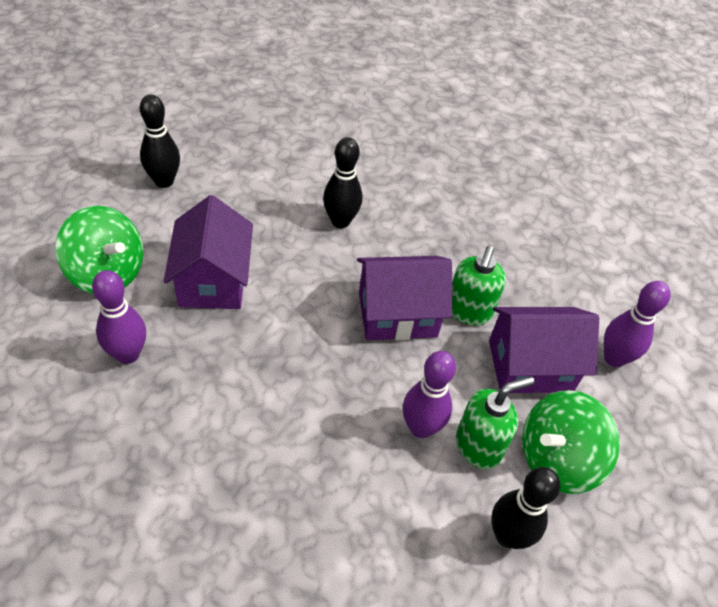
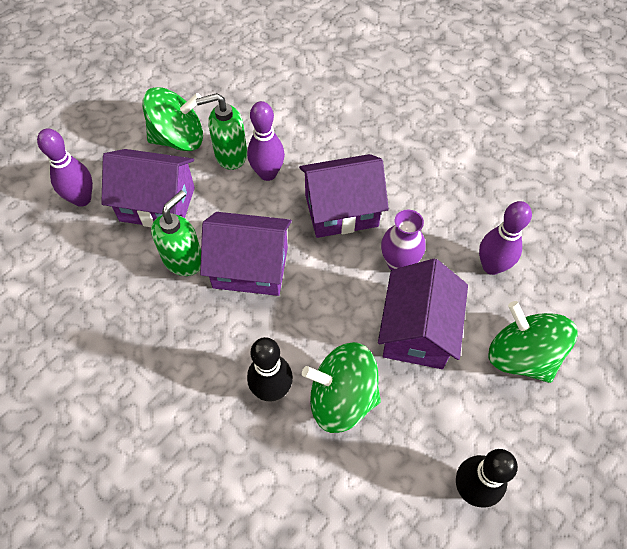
camera: 160 degrees left, 10 degrees up
black bowling pin [491,467,560,549] -> none
none -> purple house [299,154,389,238]
none -> green spinning top [302,342,381,433]
none -> purple vase [381,209,425,270]

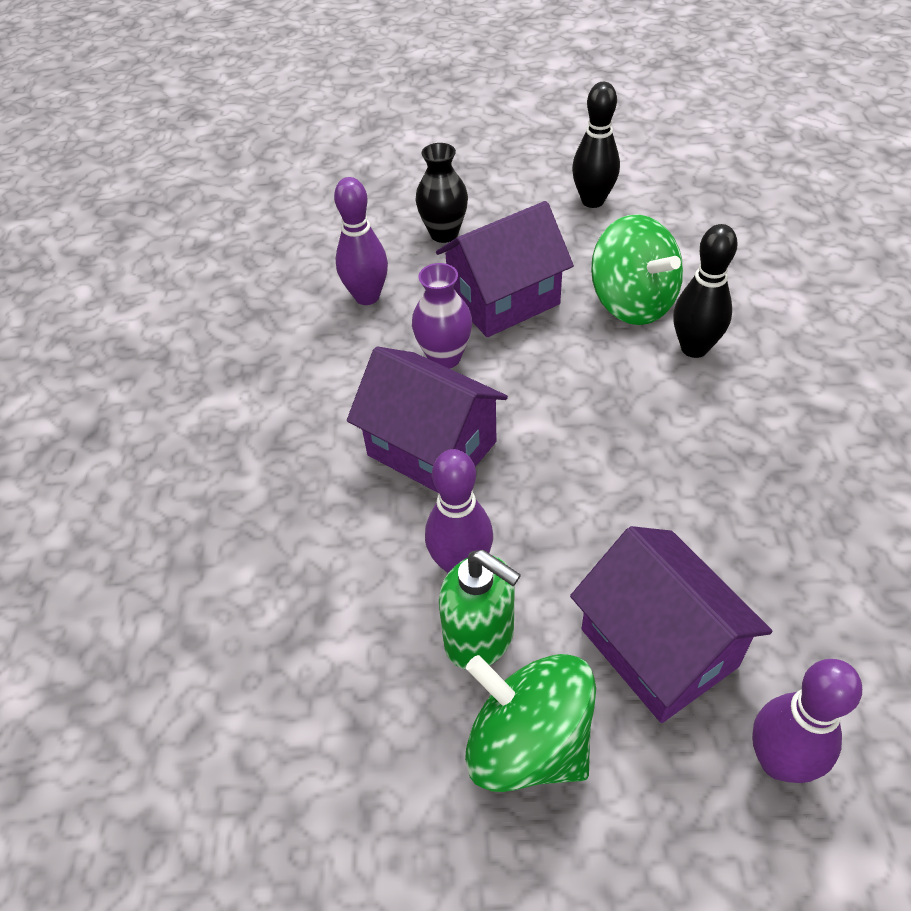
camera: 130 degrees left, 10 degrees down
green soap dispenser [151,190,201,276] -> none
purple house [200,212,292,296] -> none
green spinning top [488,301,578,383] -> black vase [416,143,468,243]

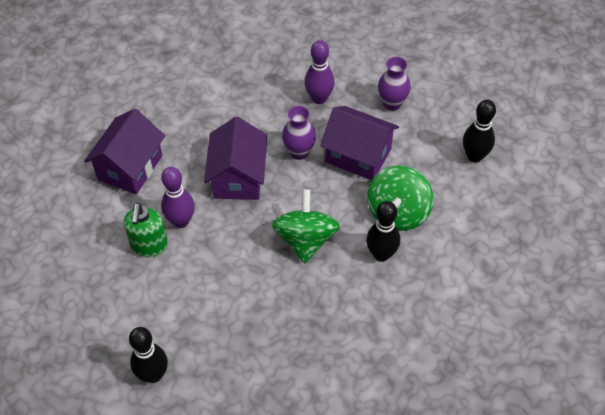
camera: 55 degrees right, 5 degrees up
black vase [416,143,468,243] -> purple vase [378,57,411,111]
green spinning top [465,654,596,792] -> green spinning top moved to [272,189,340,263]
purple house [570,526,772,723] -> purple house moved to [84,109,165,194]
purple bowling pin [752,659,862,783] -> black bowling pin [129,327,168,383]

